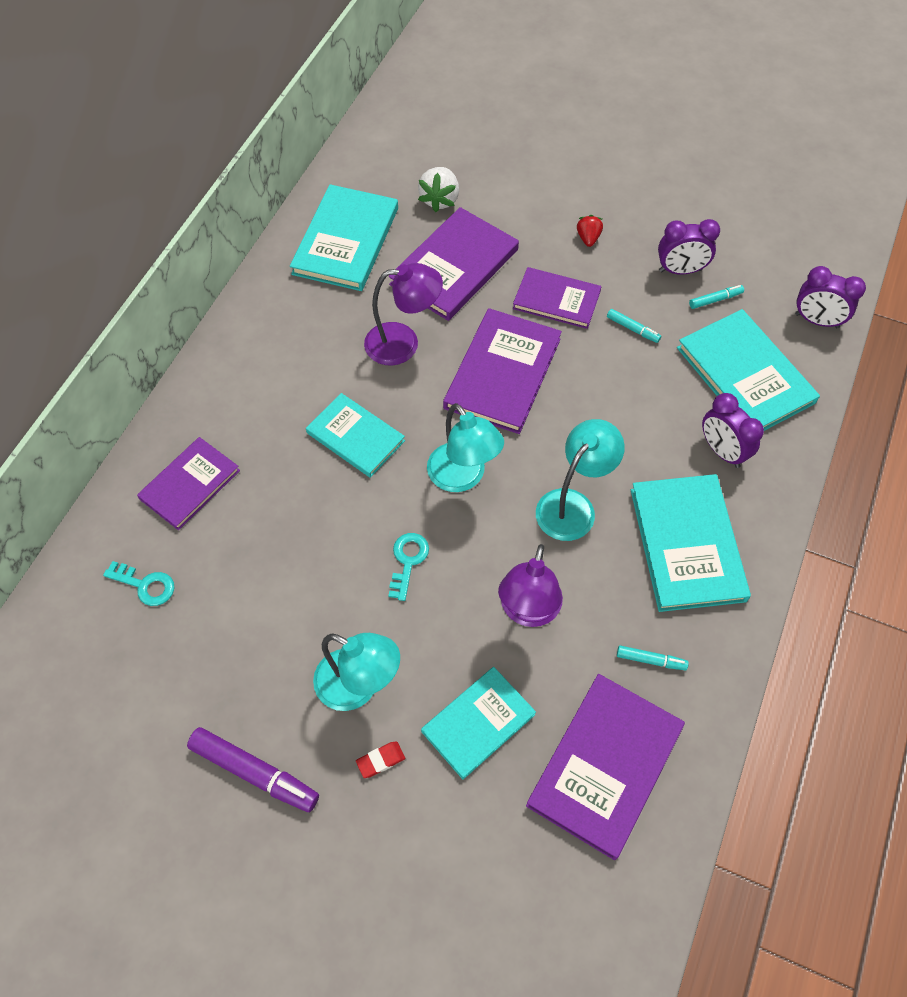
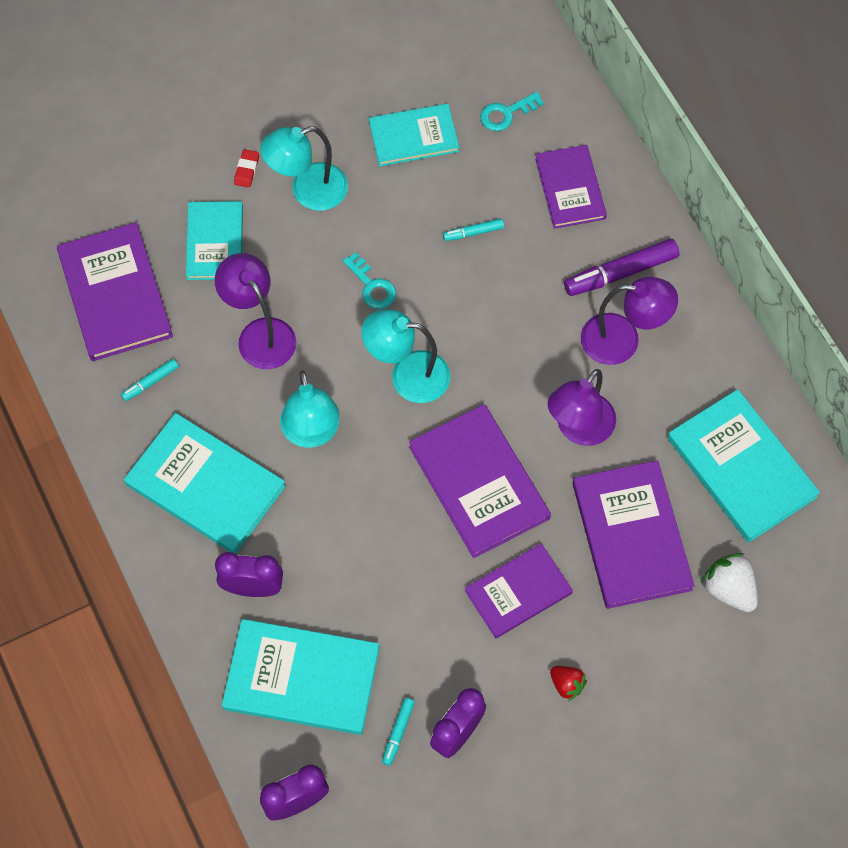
camera: 130 degrees right, 5 degrees up
purple marker [187,727,319,812] -> purple marker moved to [564,239,680,296]
turquoise book [306,393,405,478] -> turquoise book moved to [369,104,459,166]
turquoise marker [607,309,661,343] -> turquoise marker moved to [443,218,504,241]
none -> purple lamp [581,277,678,365]

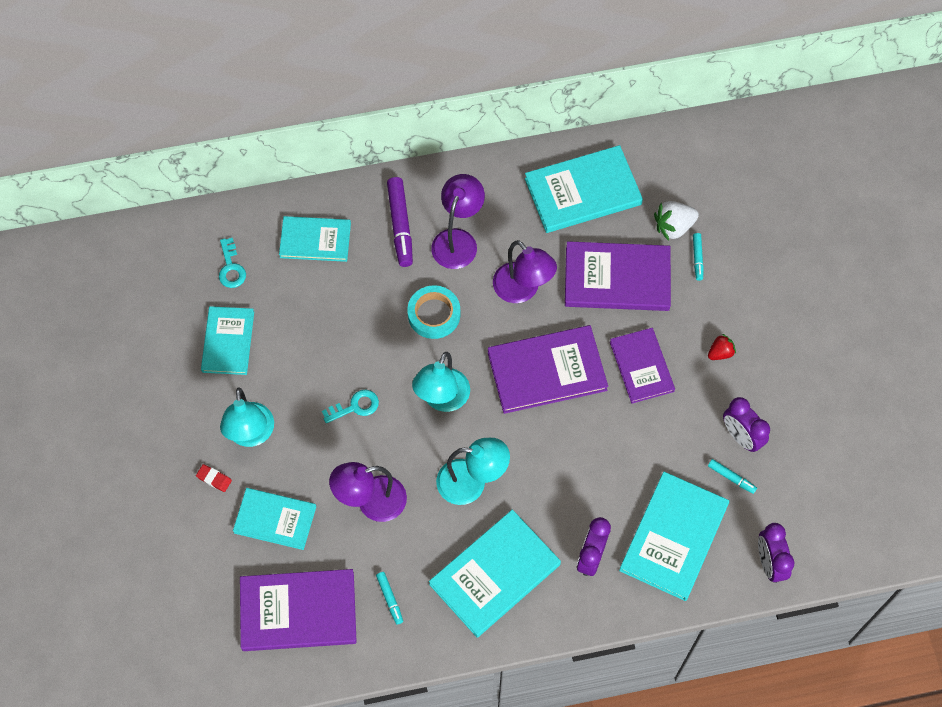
camera: 75 degrees left, 0 degrees up
turquoise marker [443,218,504,241] -> turquoise marker moved to [693,233,704,281]
purple book [535,145,607,229] -> turquoise book [279,216,351,262]
none -> turquoise tape [407,285,460,339]

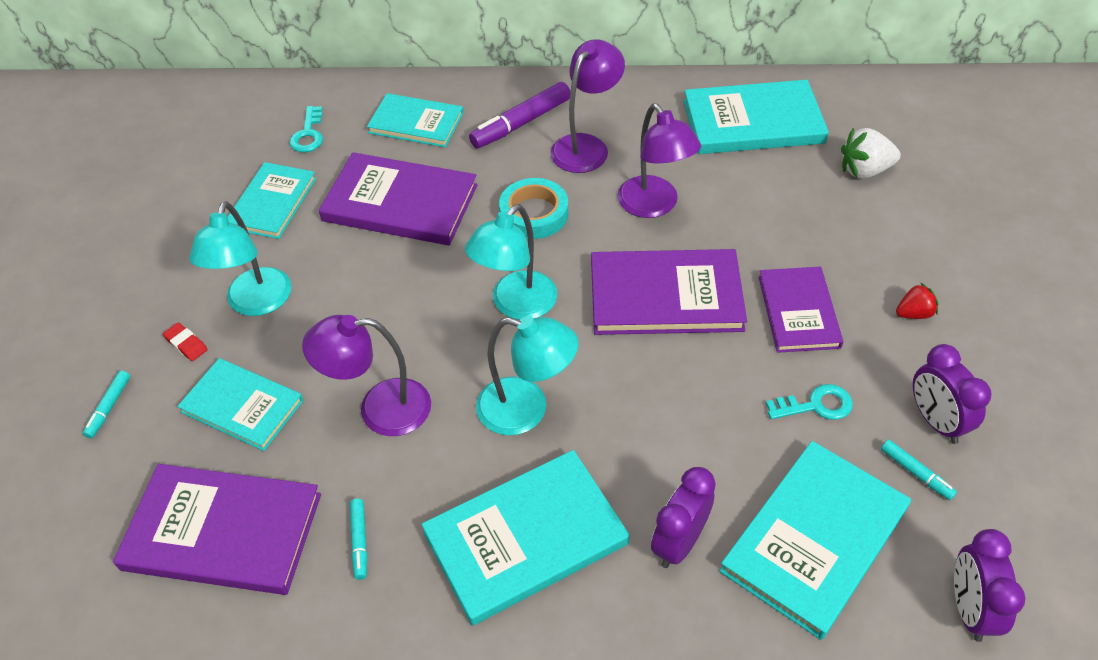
camera: 15 degrees right, 15 degrees down
turquoise key [322,390,379,423] -> turquoise key moved to [766,384,853,420]
purple marker [387,177,413,267] -> purple marker turned 45 degrees clockwise [469,82,570,148]
purple book [565,241,671,311] -> purple book moved to [319,152,477,245]
turquoise marker [693,233,704,281] -> turquoise marker moved to [83,371,130,438]

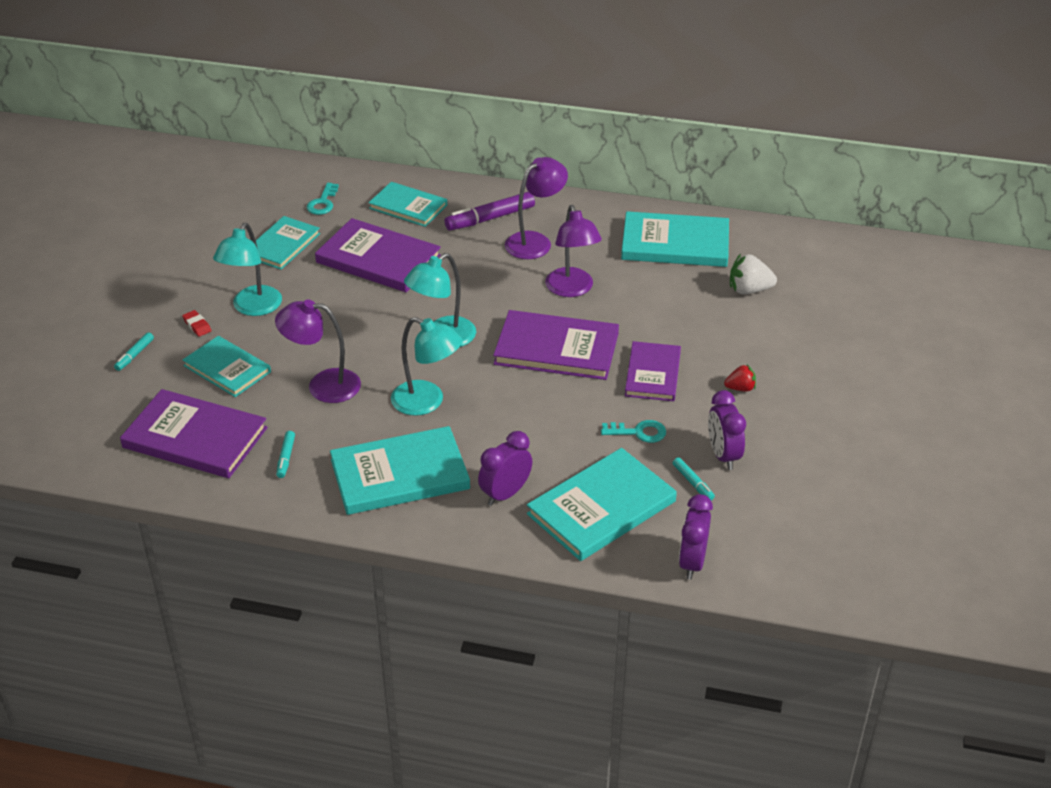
camera: 10 degrees right, 10 degrees down
turquoise tape [499,178,568,239] -> none

